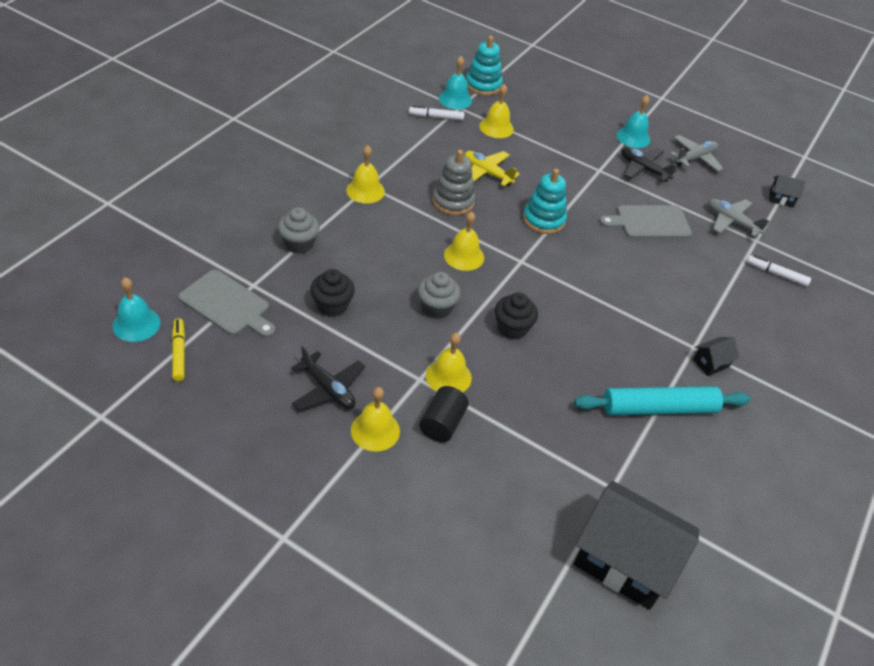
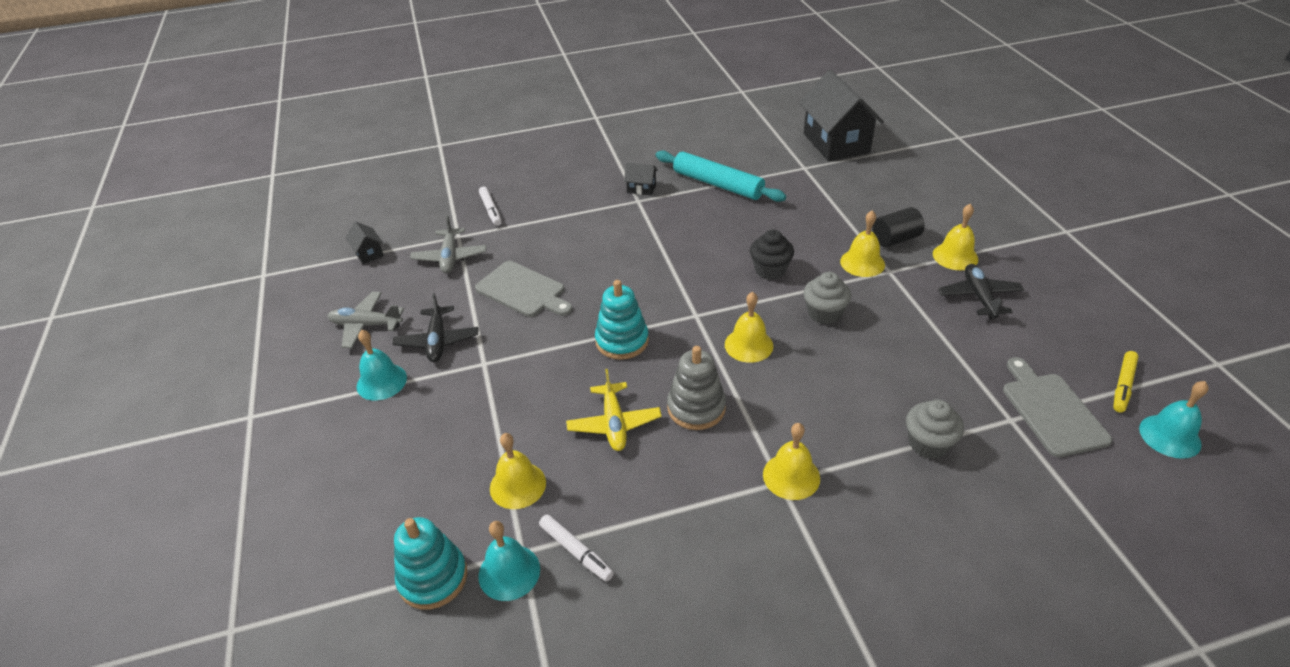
camera: 130 degrees left, 5 degrees down
black cupcake [310,269,355,317] -> none

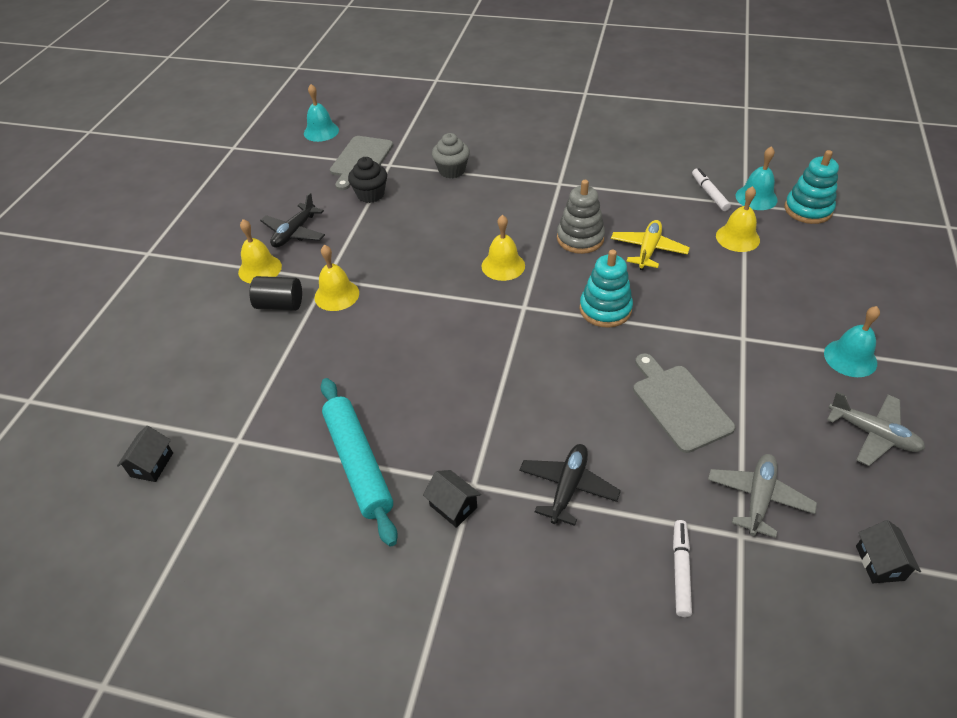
camera: 150 degrees left, 5 degrees up
black plane [393,293,478,362] -> black plane moved to [519,444,621,526]
black cupcake [750,230,794,280] -> black cupcake moved to [348,157,387,203]
yellow bell [763,423,820,500] -> none
black house [799,70,884,161] -> black house [117,426,173,482], size x0.42
grey cupcake [803,272,851,324] -> none
yellow marker [1113,351,1139,412] -> none

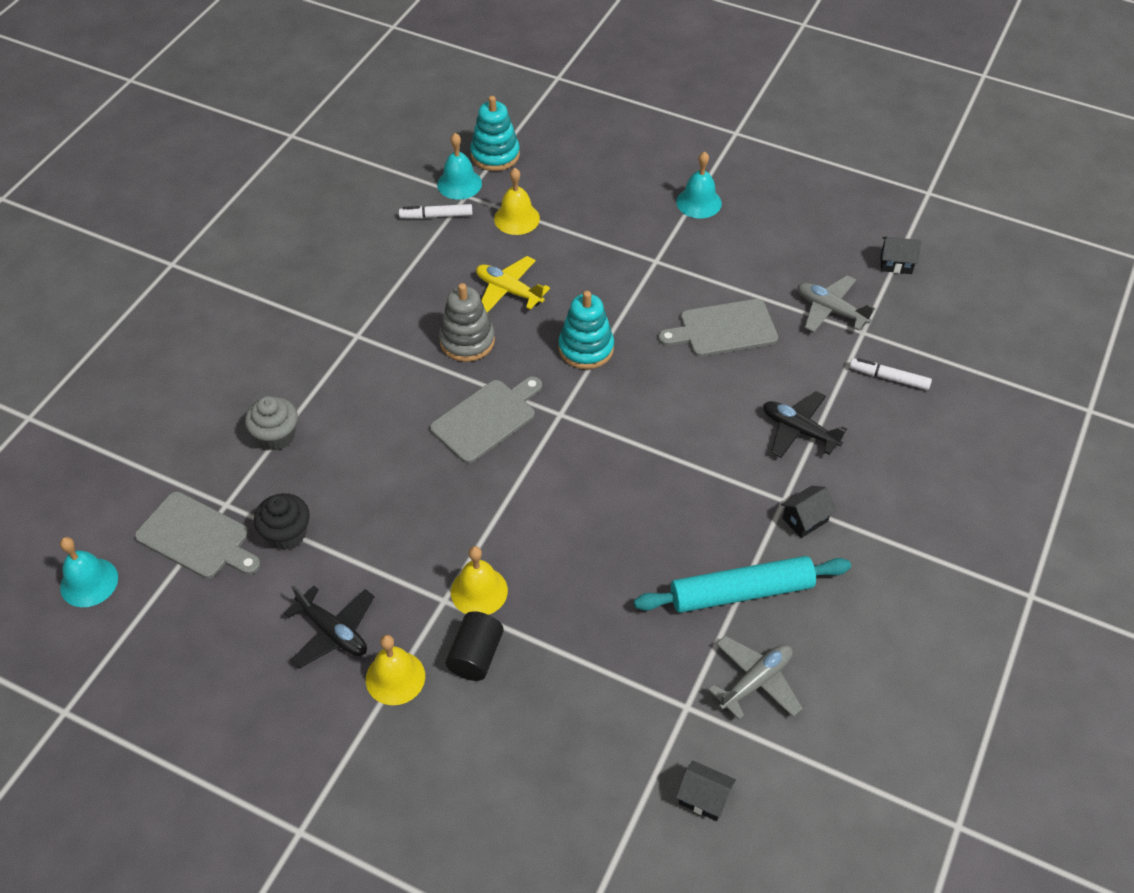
camera: 80 degrees left, 5 degrees up
yellow bell [481,215,525,281] -> grey cutting board [430,376,542,463]
grey plane [827,392,925,466] -> grey plane moved to [708,636,803,720]

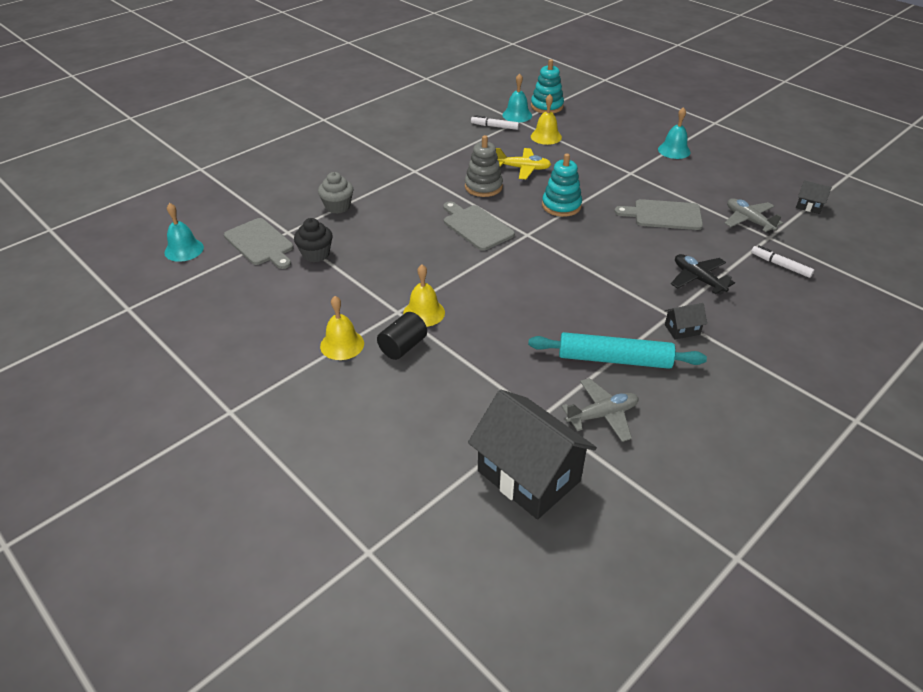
camera: 20 degrees right, 10 degrees down
black plane [284,585,375,668] -> none
grey cutting board [430,376,542,463] -> grey cutting board turned 105 degrees counterclockwise [443,201,515,251]
yellow plane [476,256,550,313] -> yellow plane turned 135 degrees clockwise [496,148,551,179]
black house [676,760,736,821] -> black house [468,390,597,519], size x2.38

